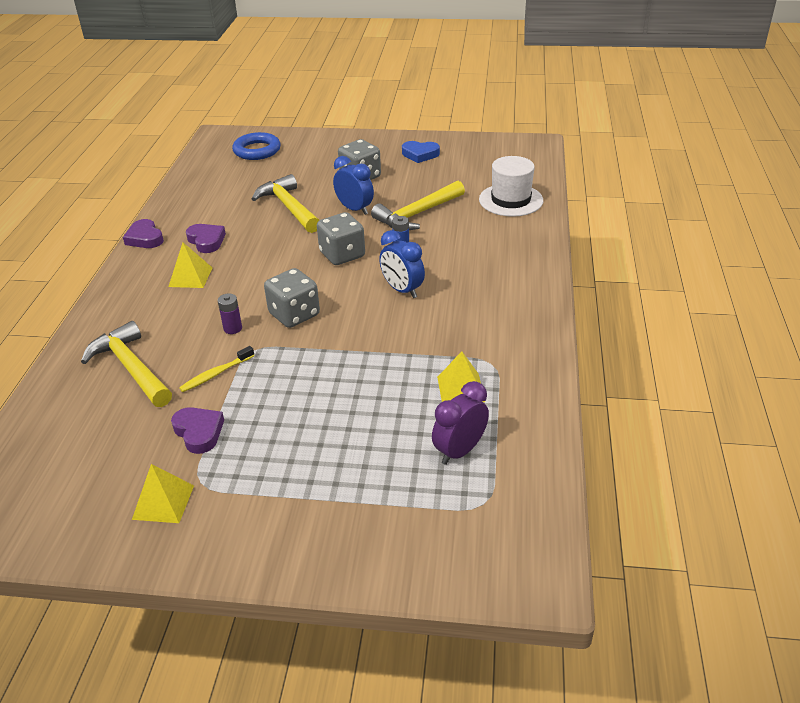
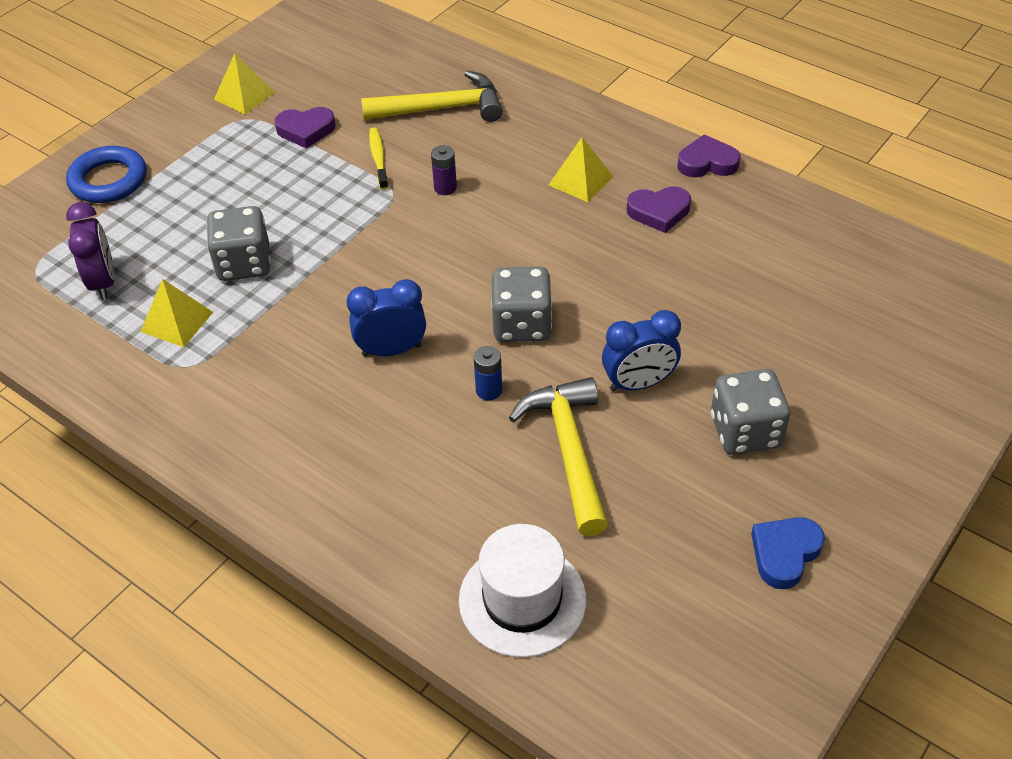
camera: 120 degrees right, 10 degrees up
blue ring [232,132,281,160] -> blue ring moved to [66,146,147,203]
yellow hammer [252,174,319,233] -> none
grey dice [264,268,320,328] -> grey dice moved to [207,206,271,281]

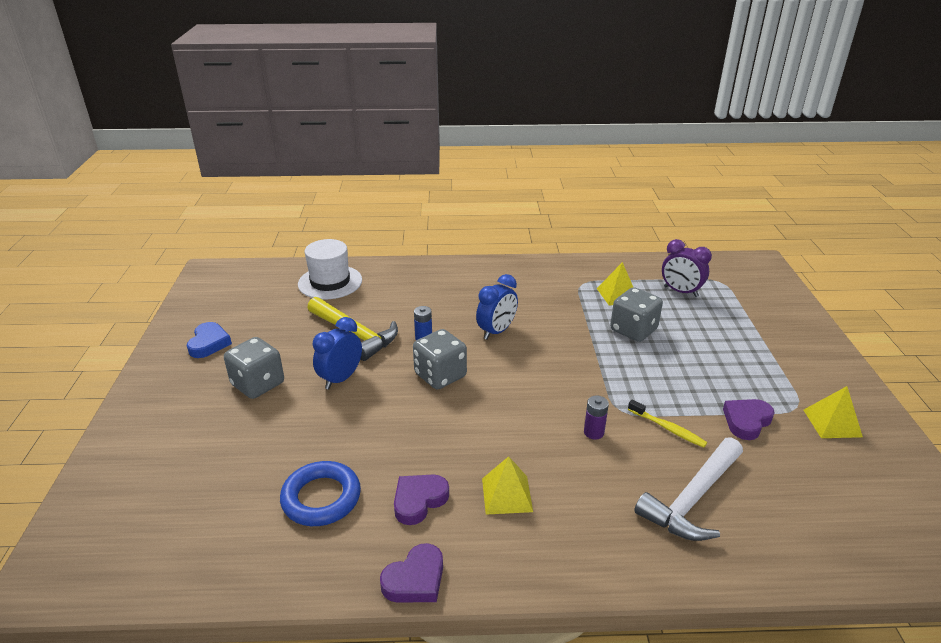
camera: 140 degrees right, 15 degrees down
blue ring [66,146,147,203] -> blue ring moved to [280,461,361,526]
yellow hammer [361,70,503,122] -> white hammer [634,437,743,541]

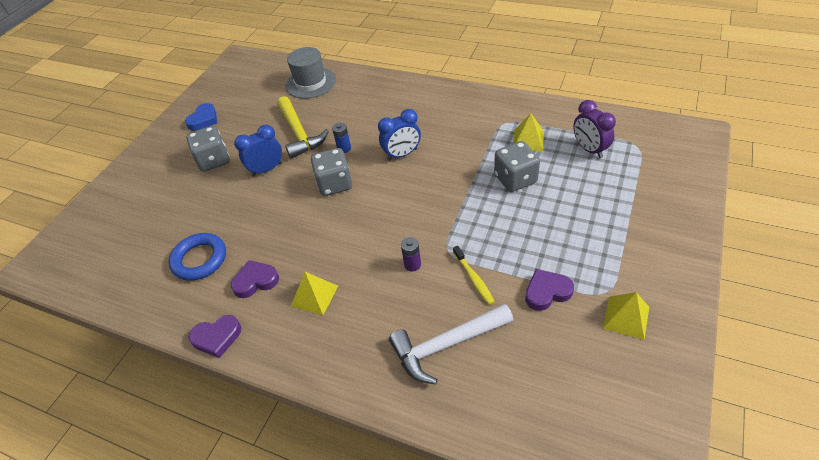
camera: 30 degrees right, 15 degrees up
white hat [298,239,362,299] -> grey hat [286,47,336,99]

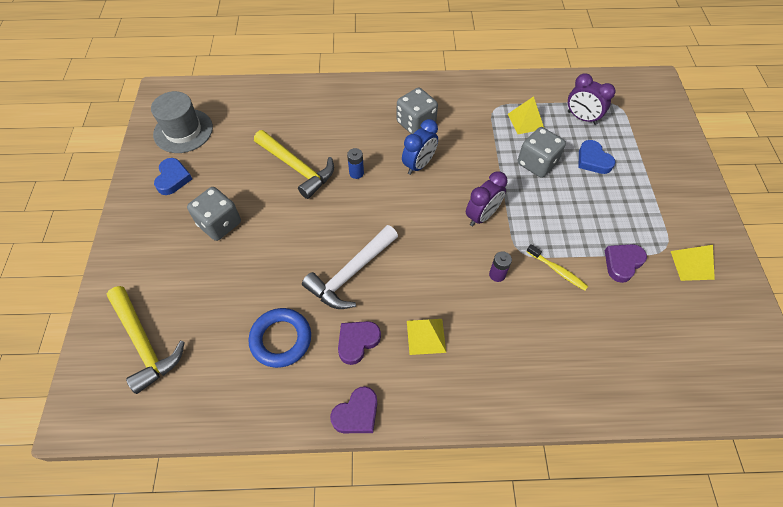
camera: 30 degrees left, 10 degrees up
blue clock [234,125,282,177] -> none
grey hat [286,47,336,99] -> grey hat moved to [151,91,213,153]
grey dice [311,148,352,196] -> grey dice moved to [396,88,438,134]
white hammer [389,304,513,385] -> white hammer moved to [302,225,398,309]
none -> yellow hammer [107,286,185,394]
none -> purple clock [466,171,508,226]
none -> blue heart [579,140,615,174]

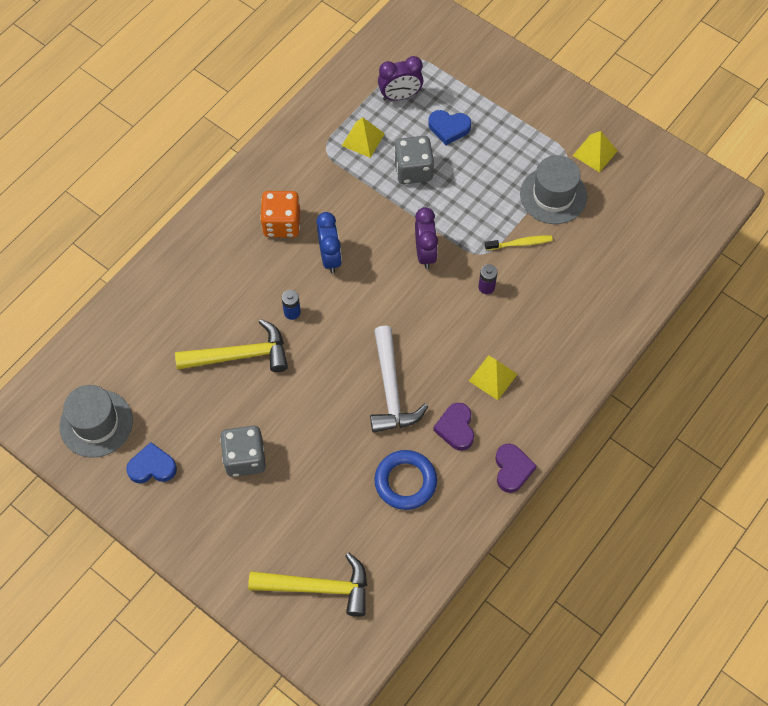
camera: 50 degrees left, 5 degrees up
blue heart [154,158,192,195] -> blue heart turned 45 degrees counterclockwise [126,442,177,484]
grey dice [396,88,438,134] -> orange dice [260,191,300,237]
purple heart [605,244,647,283] -> grey hat [520,155,587,224]

